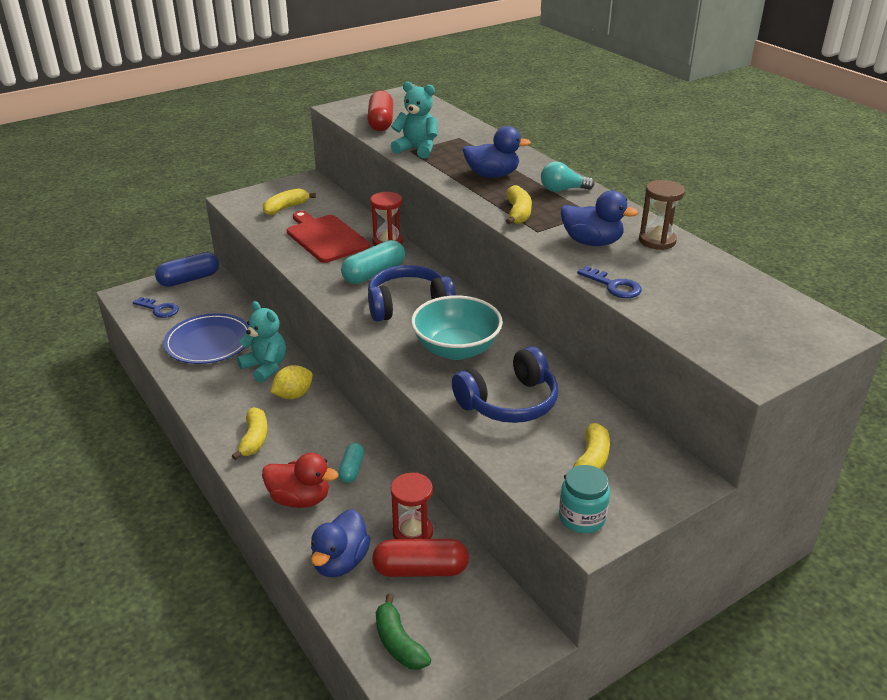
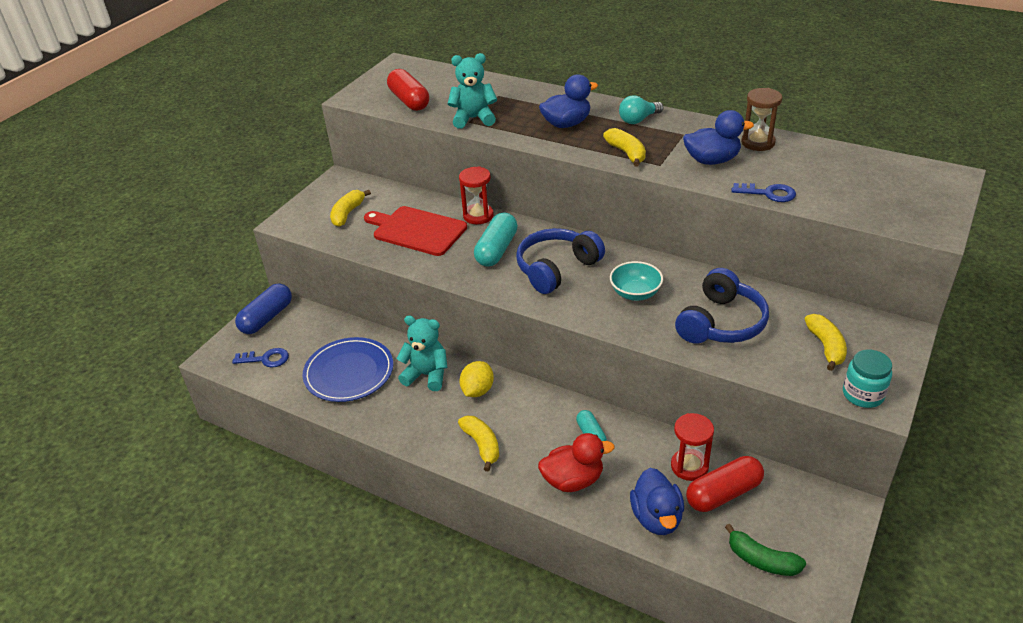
camera: 25 degrees left, 5 degrees up
turquoise bowl [411,295,503,360] -> turquoise bowl [610,261,663,301], size x0.62

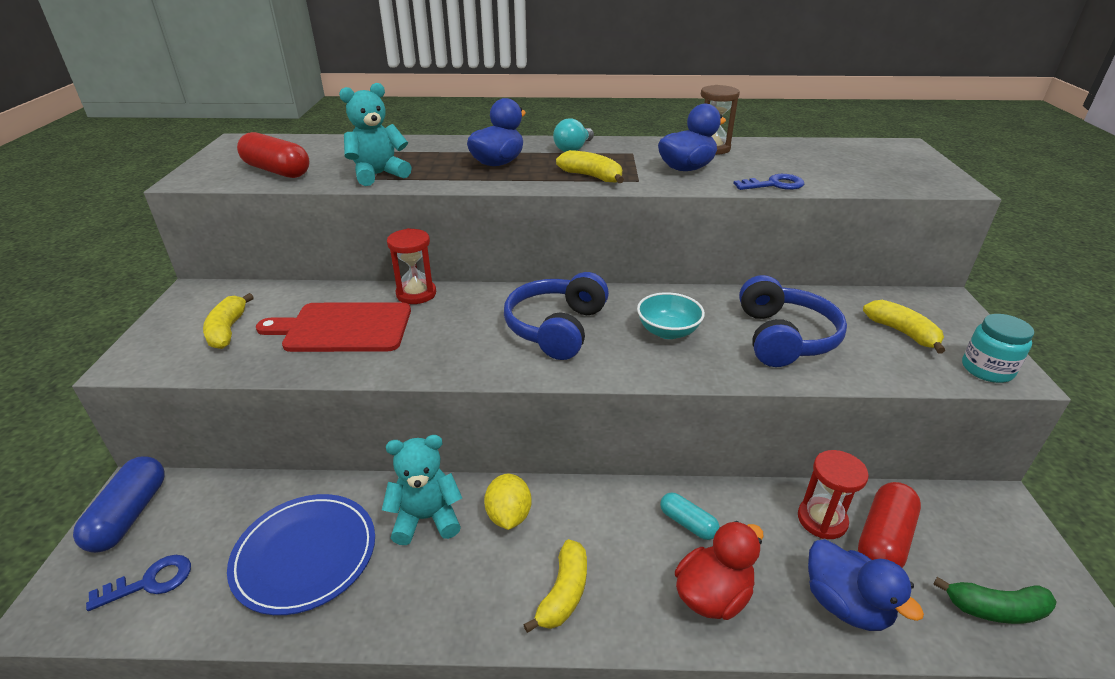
camera: 30 degrees left, 5 degrees down
yellow banana [458,416,499,471] -> yellow banana turned 75 degrees clockwise [523,539,587,633]
turquoise capsule [474,213,518,267] -> none

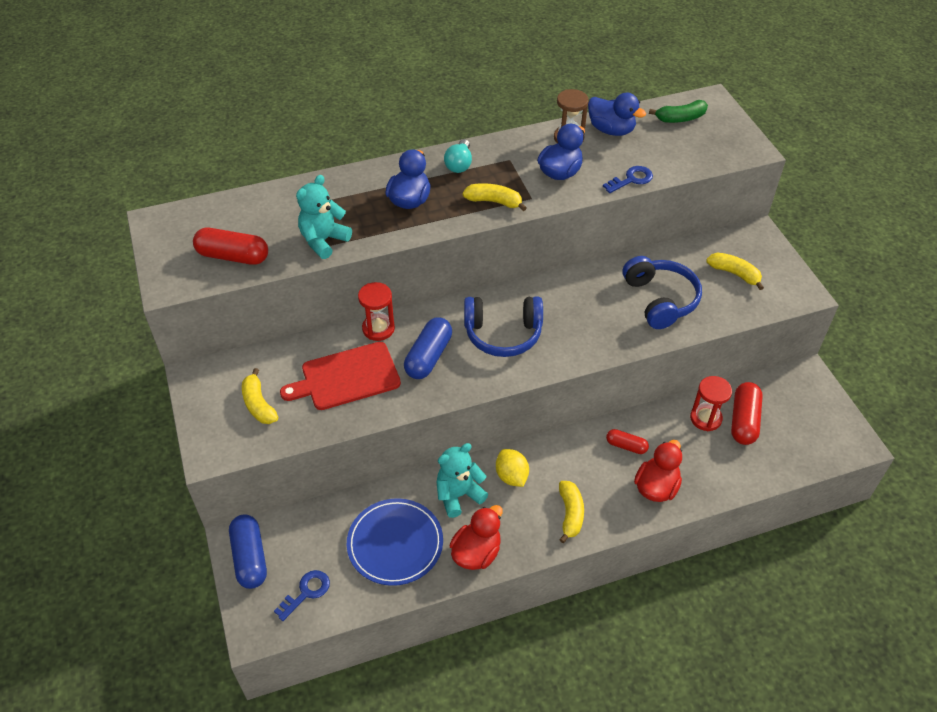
camera: 20 degrees left, 15 degrees up
blue headphones [504,272,609,360] -> blue headphones turned 90 degrees counterclockwise [464,297,543,357]
turquoise bowl [637,292,705,339] -> none
turquoise capsule [660,493,720,540] -> red capsule [606,429,649,454]
blue duck [808,539,924,631] -> blue duck moved to [588,93,646,136]
green banana [933,577,1057,624] -> green banana moved to [649,100,708,123]
turquoise jar [962,314,1034,383] -> none
none -> blue capsule [404,317,452,379]
none -> red duck [450,505,503,570]

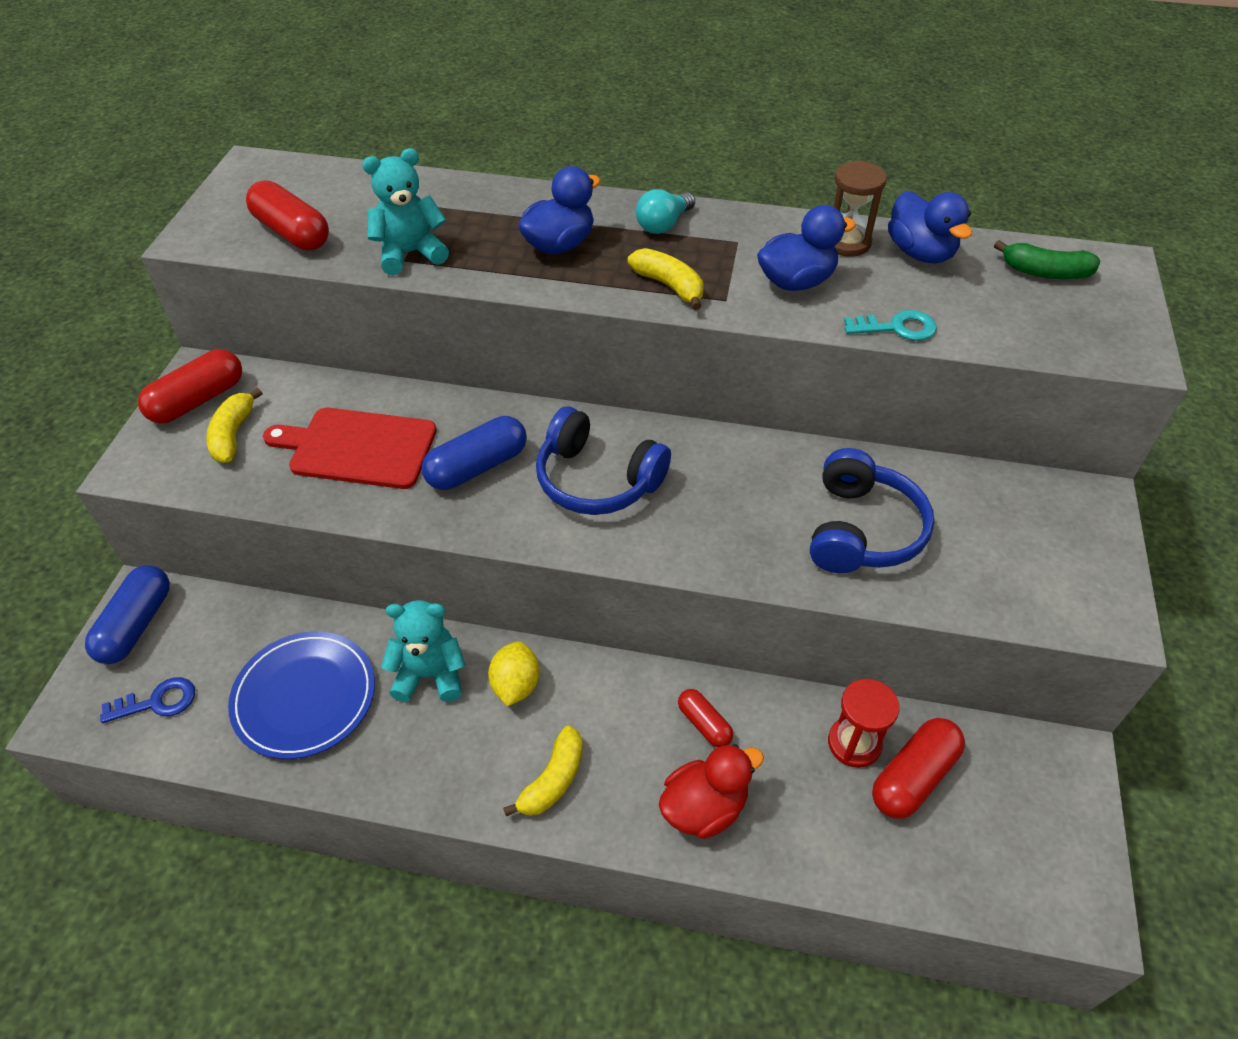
camera: 30 degrees right, 0 degrees up
red hourglass [358,282,395,341] -> none
red duck [450,505,503,570] -> none
blue key [603,166,653,193] -> turquoise key [844,310,937,341]
yellow banana [706,253,764,290] -> none
none -> red capsule [138,349,242,424]

